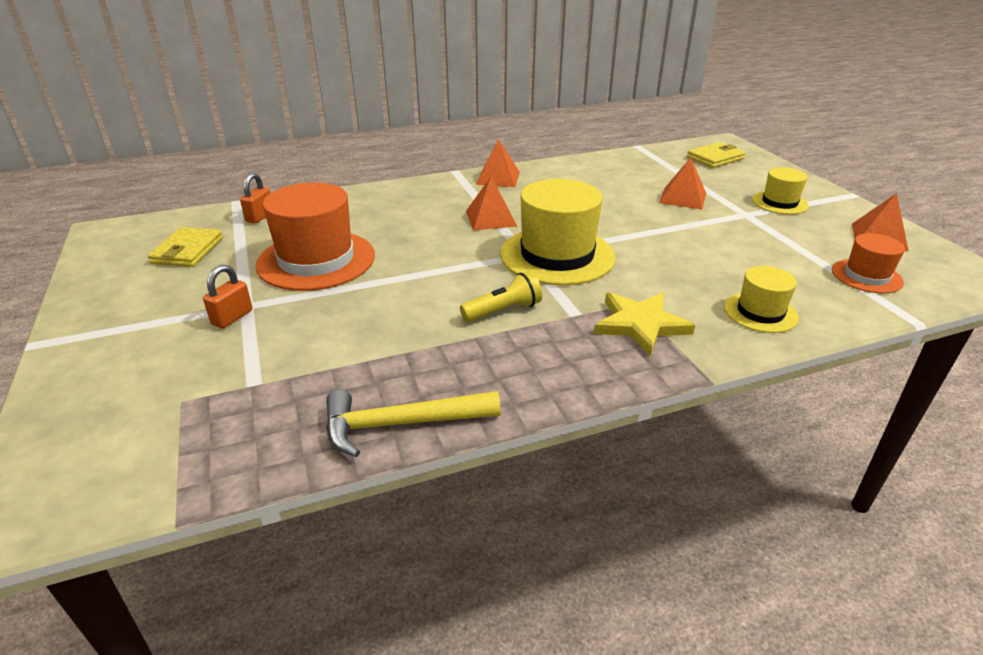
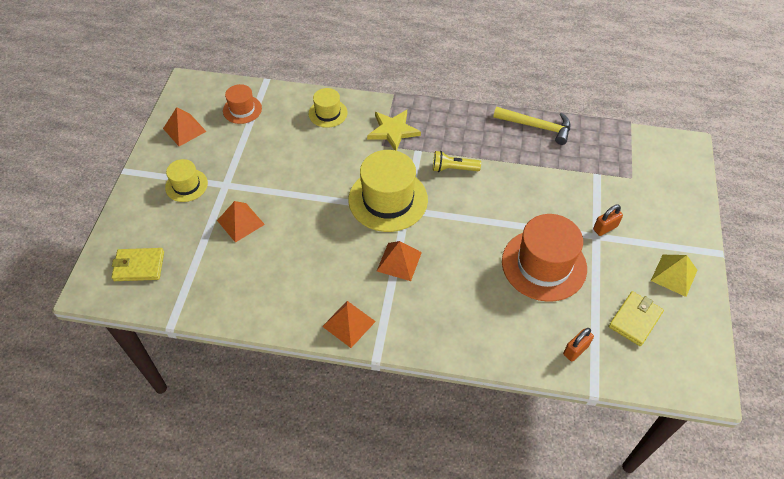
camera: 150 degrees left, 20 degrees up
none -> yellow pyramid [651,255,697,297]

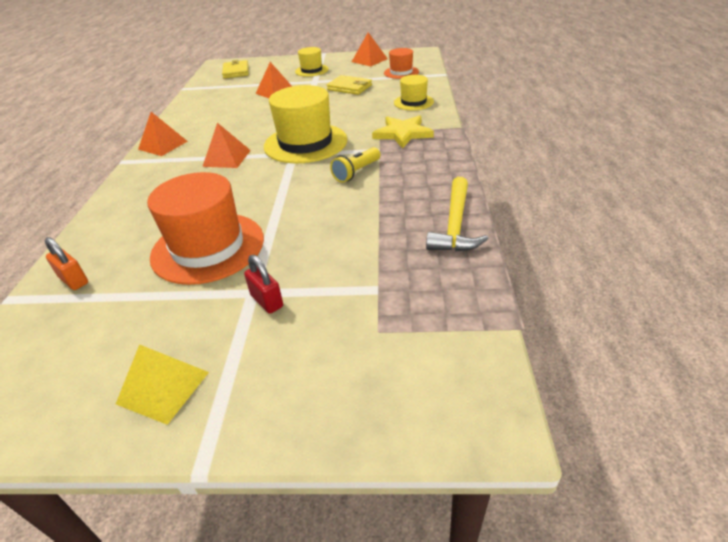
camera: 85 degrees right, 15 degrees down
yellow flashlight [433,151,481,172] -> yellow flashlight turned 135 degrees counterclockwise [330,147,381,183]
orange padlock [593,205,623,236] -> red padlock [244,255,283,314]
yellow wallet [609,291,664,346] -> yellow wallet moved to [327,75,372,95]

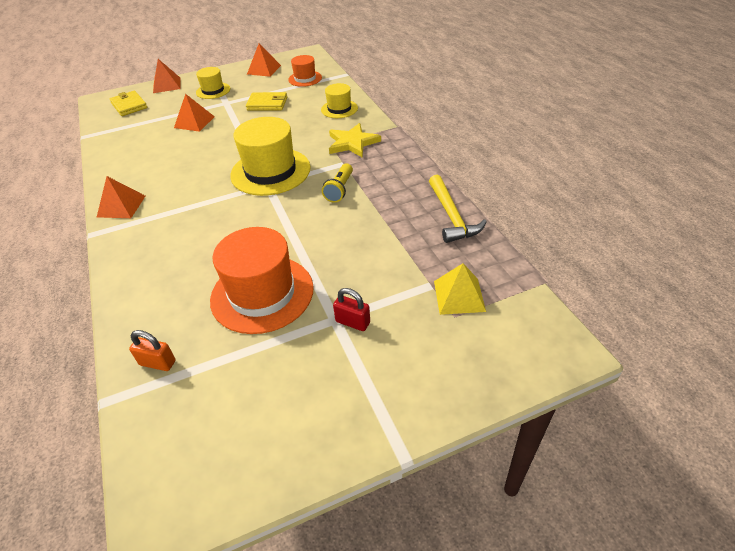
camera: 25 degrees left, 5 degrees up
yellow pyramid [116,344,209,425] -> yellow pyramid moved to [434,263,486,315]
orange pyramid [202,123,251,168] -> orange pyramid moved to [153,59,180,93]

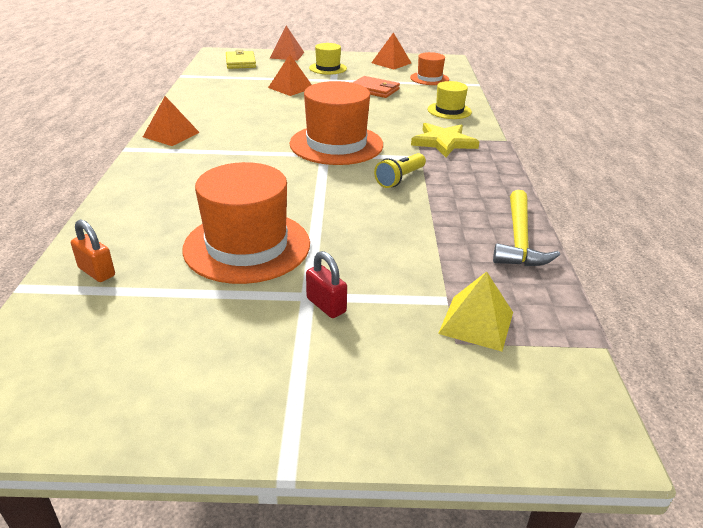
camera: 20 degrees right, 10 degrees down
yellow hat [230,117,311,196] -> orange hat [290,81,383,165]
yellow wallet [246,92,287,111] -> orange wallet [352,76,400,98]

